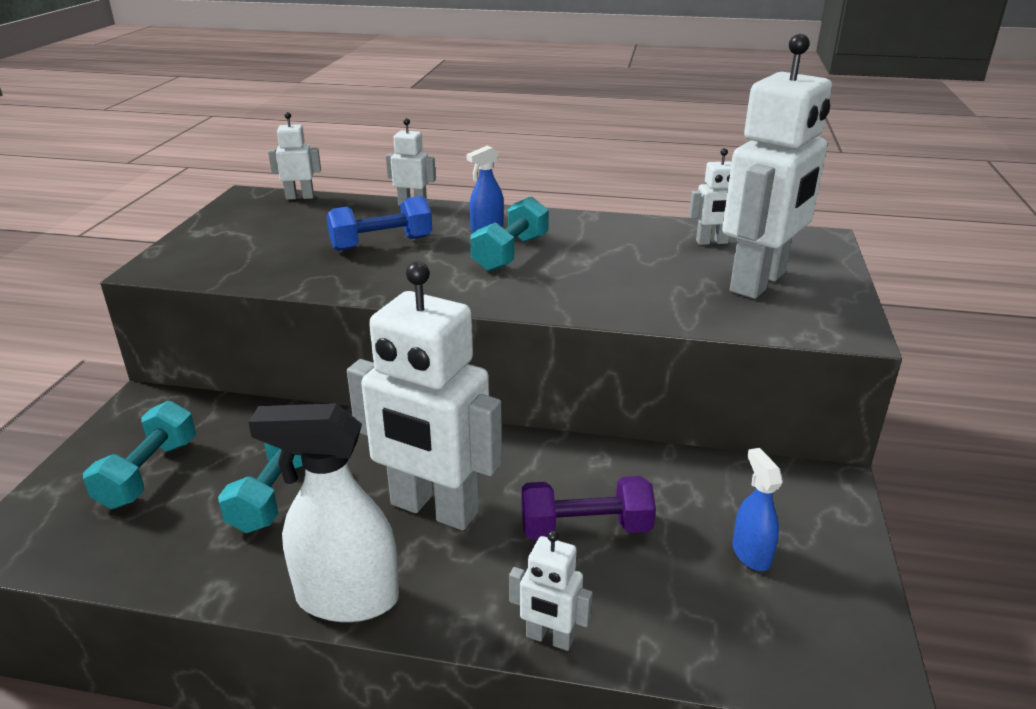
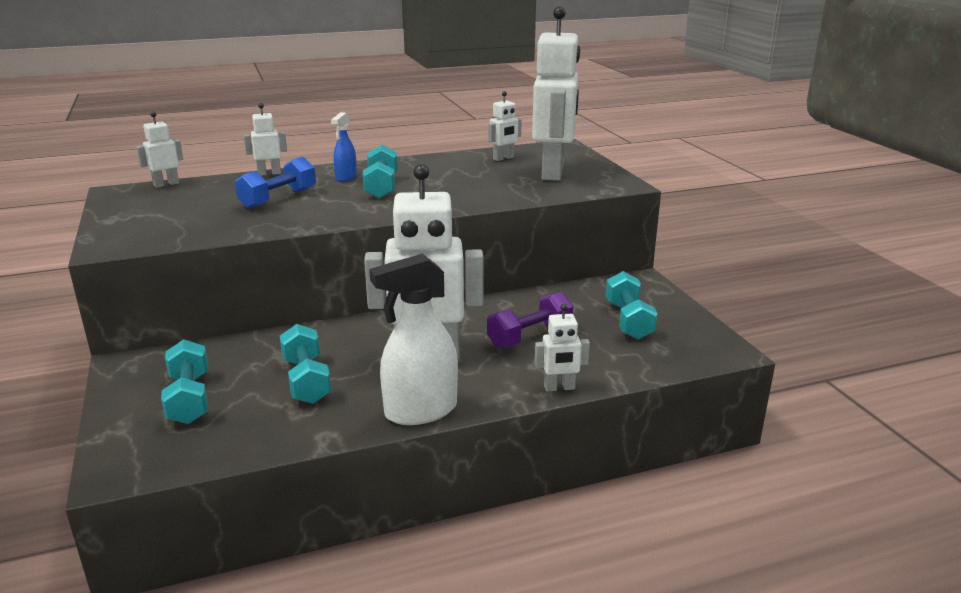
camera: 30 degrees left, 5 degrees down
blue spray bottle [732,448,783,571] -> turquoise dumbbell [606,271,658,340]

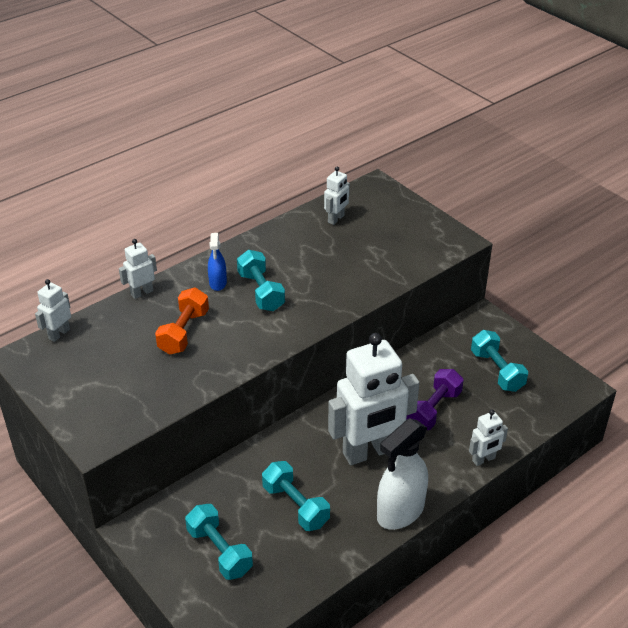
camera: 20 degrees left, 15 degrees up
blue dumbbell [235,156,316,209] -> orange dumbbell [155,288,209,355]
white robot [532,6,580,181] -> none

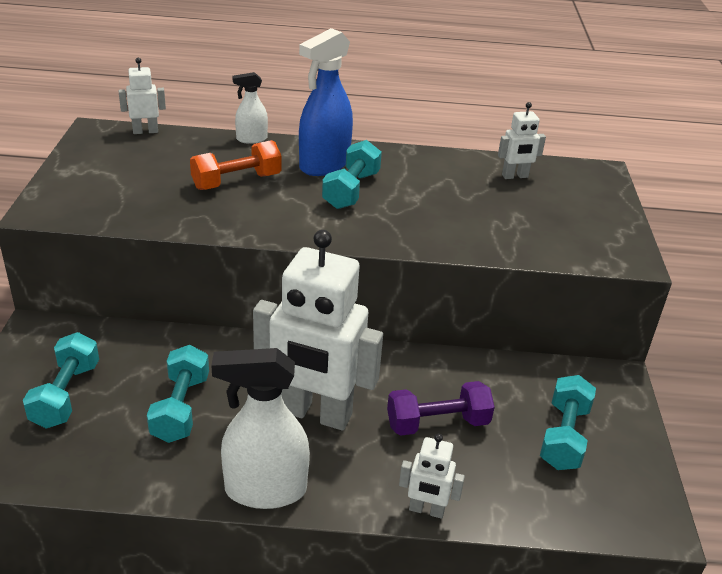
camera: 40 degrees right, 5 degrees down
white robot [119,239,157,299] -> white spray bottle [232,72,268,144]
blue spray bottle [208,233,227,291] -> blue spray bottle [299,28,353,176], size x1.89

